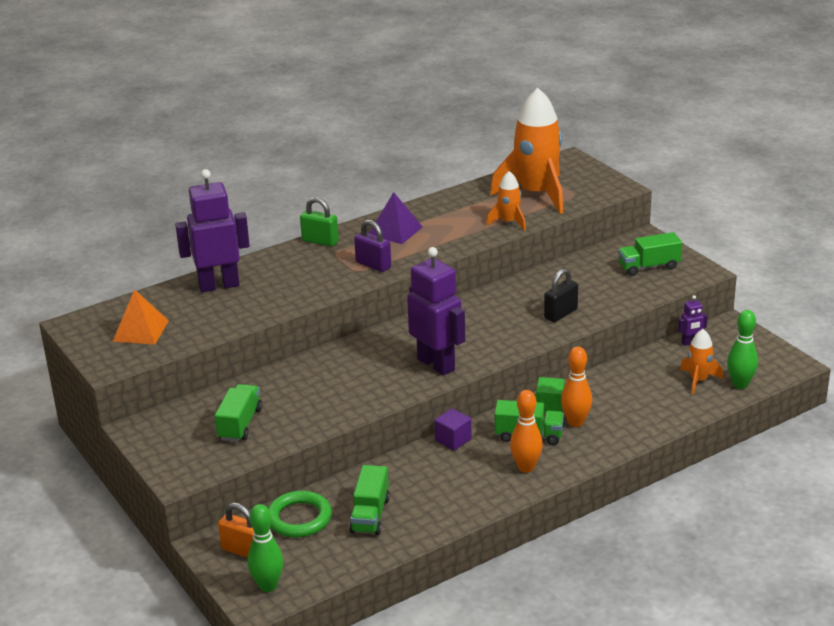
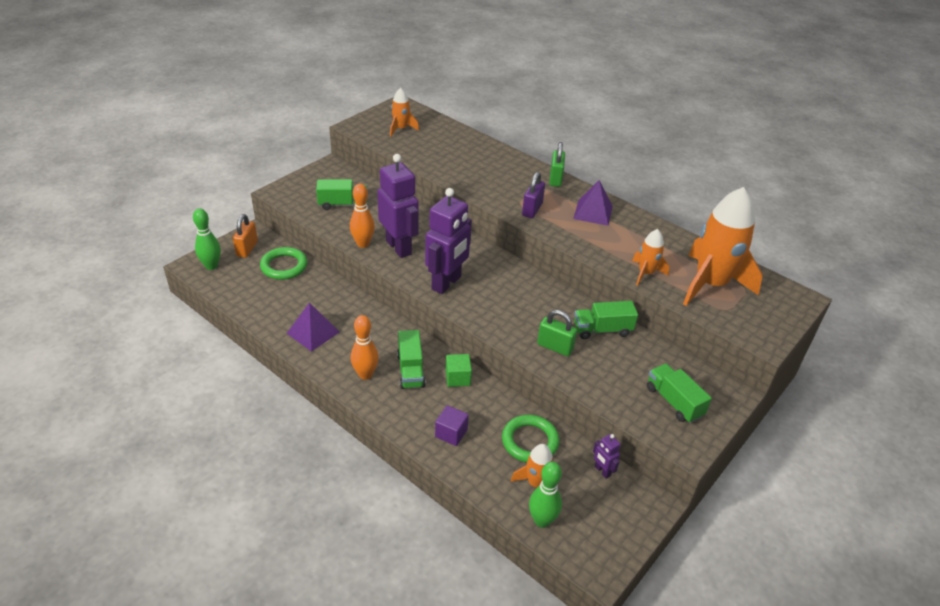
camera: 70 degrees right, 10 degrees up
orange pyramid [113,289,169,344] -> orange rocket [390,88,419,137]
purple robot [175,169,250,292] -> purple robot moved to [377,154,419,258]
green truck [349,465,390,535] -> green truck moved to [574,301,638,339]
purple cube [434,408,472,451] -> purple cube moved to [435,405,469,446]
black padlock [544,268,578,322] -> green padlock [537,310,577,356]
orange bowling pin [561,346,592,427] -> orange bowling pin moved to [350,184,375,248]
none -> purple pyramid [287,302,339,352]
none -> green ring [502,415,559,463]

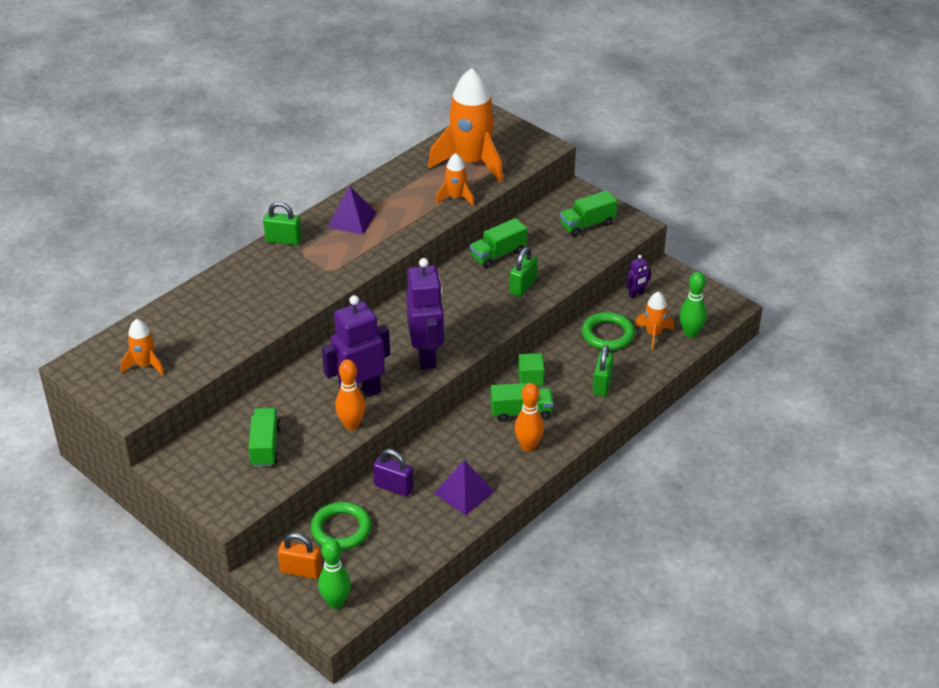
camera: 85 degrees left, 0 degrees up
purple robot [425,188,472,294] -> purple robot turned 45 degrees clockwise [406,258,444,370]
purple cube [435,405,469,446] -> green padlock [593,345,614,396]
purple padlock [522,172,545,218] -> purple padlock moved to [373,449,414,497]
green truck [574,301,638,339] -> green truck turned 60 degrees clockwise [470,218,527,268]

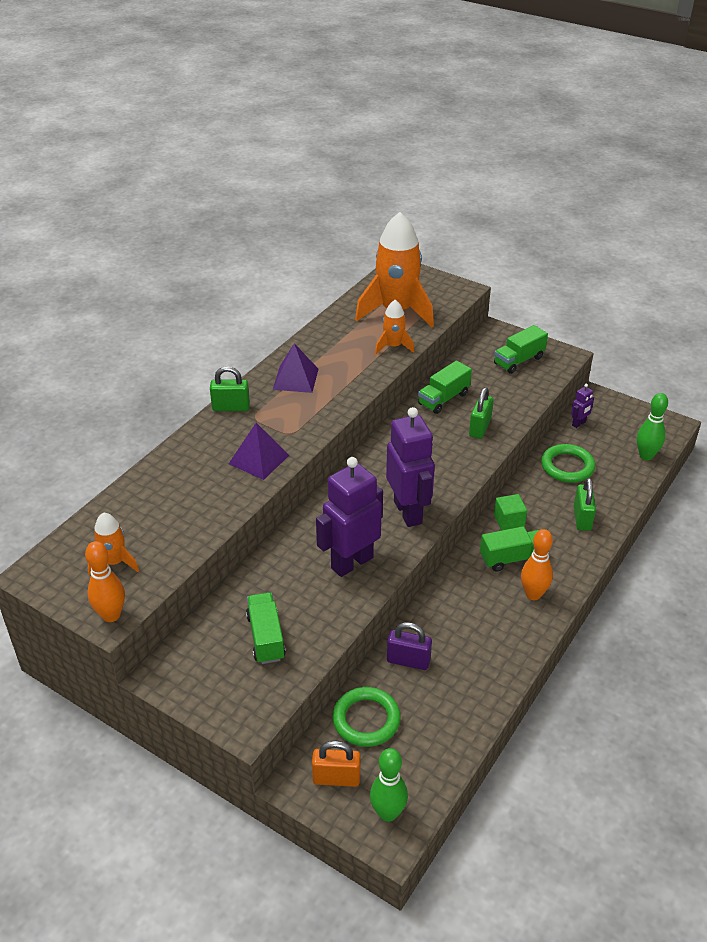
camera: 10 degrees left, 0 degrees up
orange bowling pin [335,359,366,430] -> orange bowling pin moved to [85,541,125,622]
purple pyramid [434,460,495,516] -> purple pyramid moved to [229,423,289,480]
orange rocket [635,291,675,349] -> none

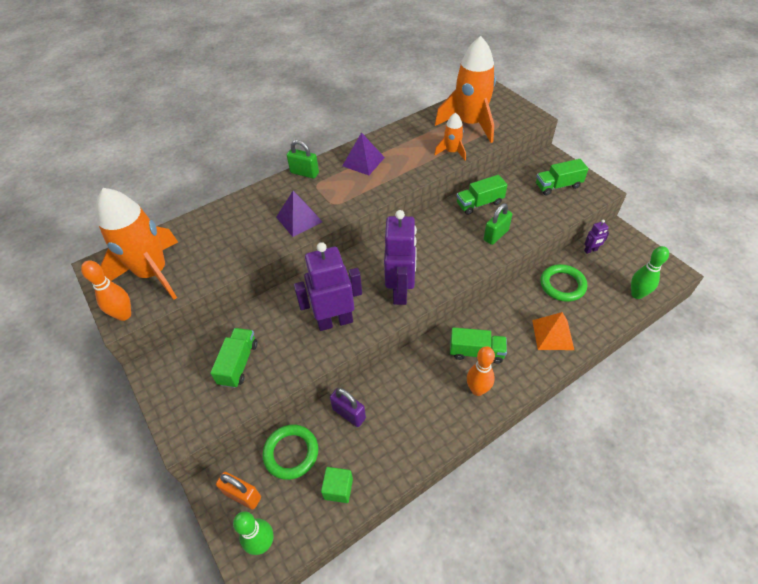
camera: 25 degrees right, 10 degrees up
orange rocket [88,512,139,575] -> orange rocket [96,188,178,300], size x2.07
green cube [494,494,527,530] -> green cube moved to [321,467,353,503]
green padlock [574,478,596,531] -> orange pyramid [532,312,574,350]

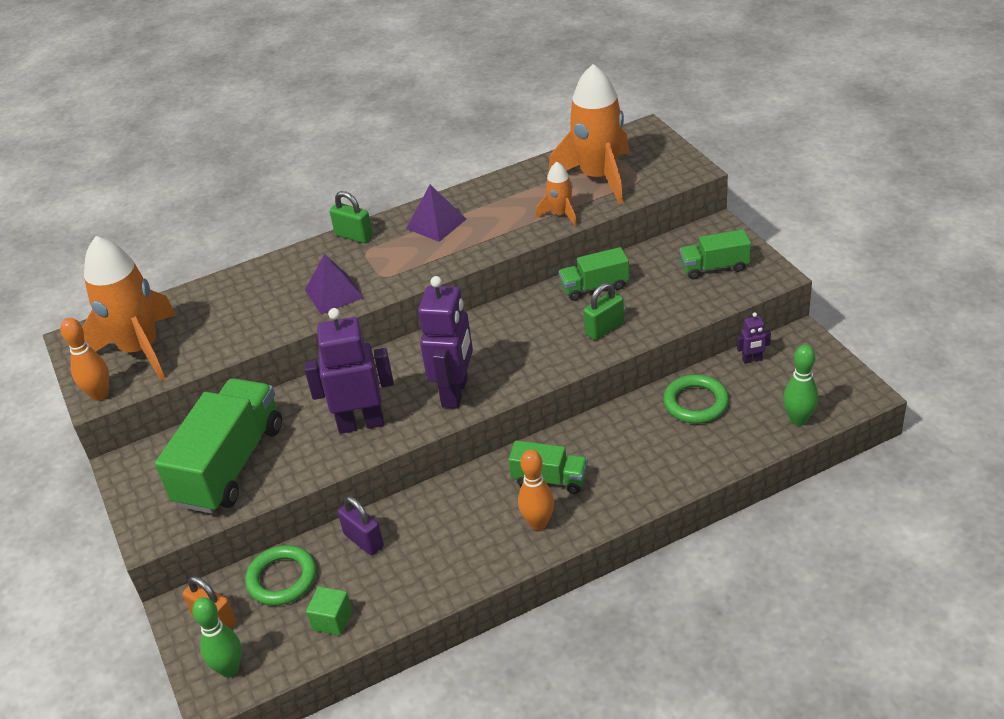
camera: 10 degrees right, 10 degrees down
green truck [210,328,257,388] -> green truck [155,378,282,514], size x1.91
orange pyramid [532,312,574,350] -> none

